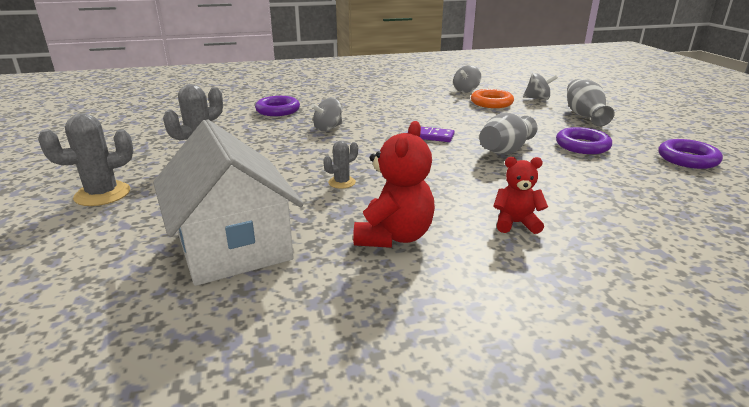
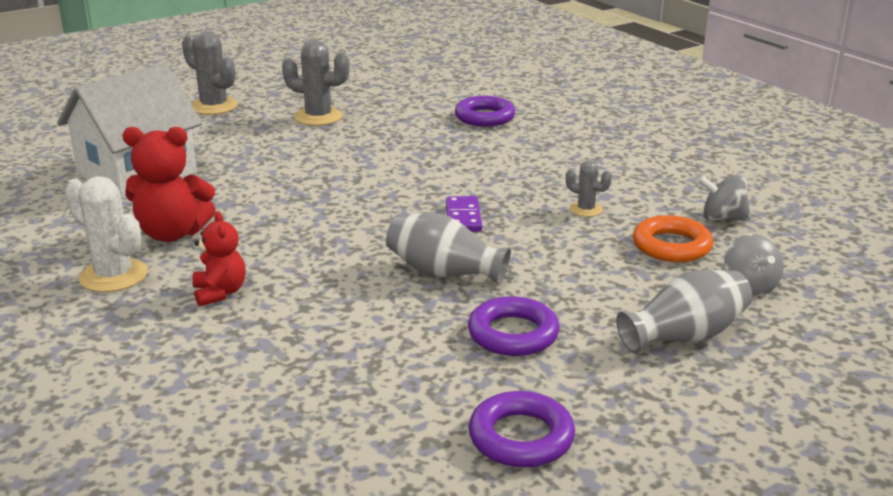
camera: 70 degrees right, 0 degrees up
grey spinning top [311,98,342,132] -> none
grey cactus [323,141,358,189] -> grey cactus moved to [566,160,612,217]
none -> white cactus [65,176,148,292]

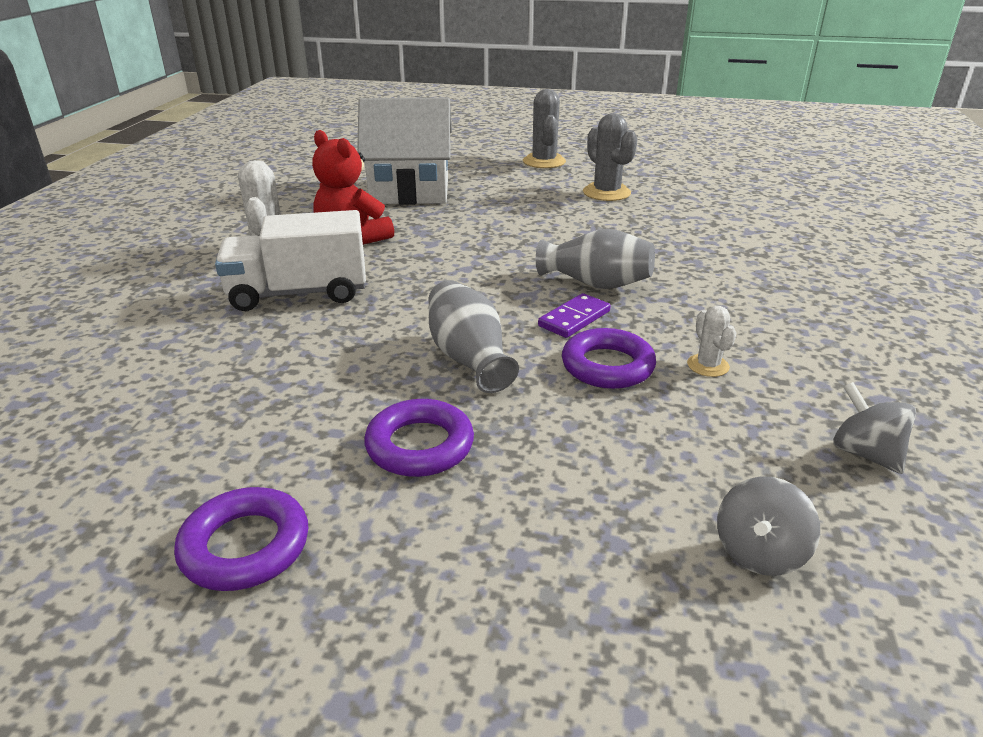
camera: 45 degrees right, 5 degrees up
red teddy bear [192,211,246,307] -> white truck [215,210,366,311]
purple ring [455,96,515,127] -> purple ring moved to [562,328,656,389]
grey cactus [566,160,612,217] -> white cactus [687,306,736,377]
grey vase [616,270,753,354] -> grey vase moved to [536,229,655,289]
orange ring [633,215,713,262] -> none

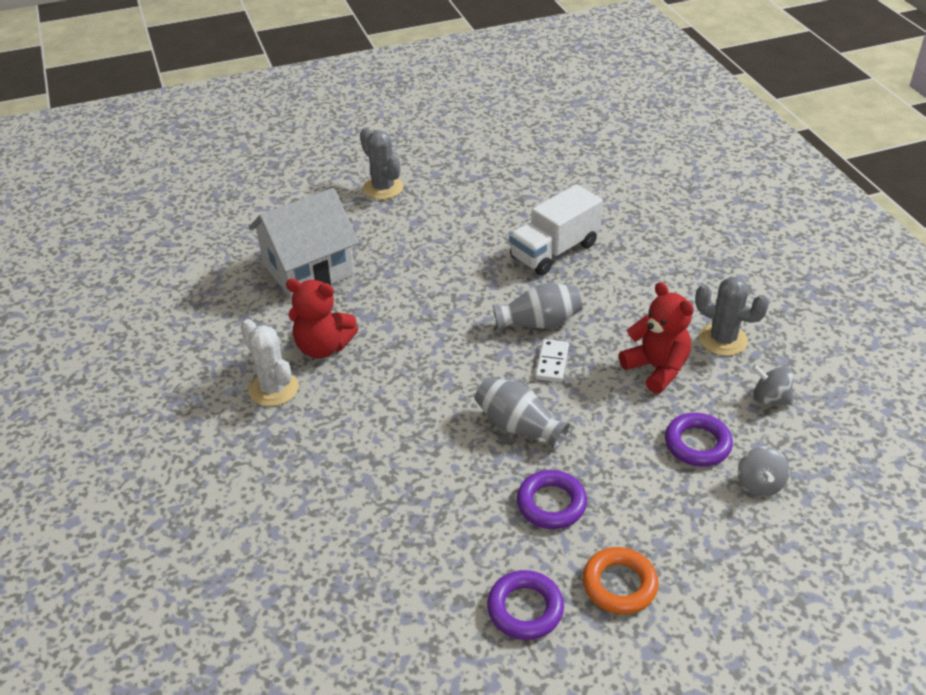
camera: 30 degrees left, 10 degrees up
white truck [215,210,366,311] -> white truck moved to [509,184,603,276]
purple domino [538,293,611,338] -> white domino [535,339,569,382]
purple ring [562,328,656,389] -> purple ring moved to [665,413,733,467]
grey cactus [583,113,638,201] -> grey cactus moved to [695,276,769,356]
white cactus [687,306,736,377] -> red teddy bear [619,282,694,394]
none -> orange ring [582,547,658,614]

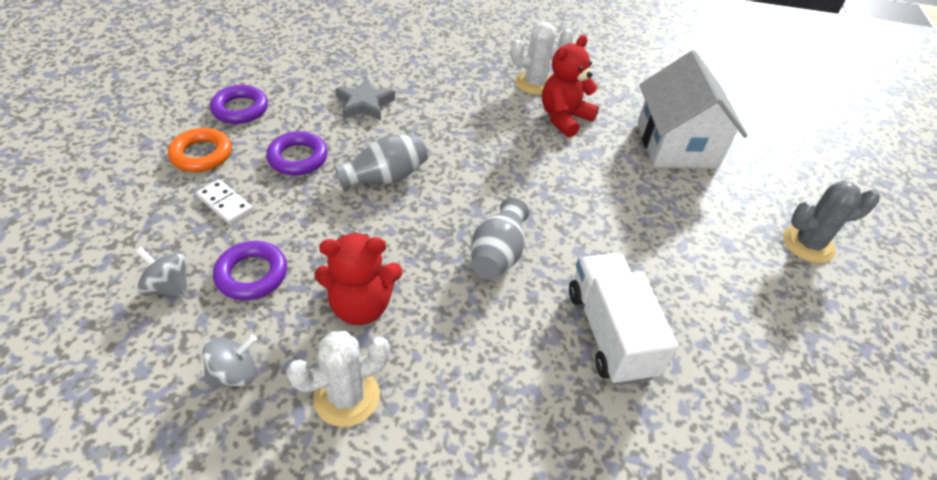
camera: 115 degrees right, 5 degrees up
white domino [535,339,569,382] -> white domino moved to [196,179,253,224]
grey cactus [695,276,769,356] -> white cactus [286,331,390,427]
none -> grey star [335,78,395,121]

